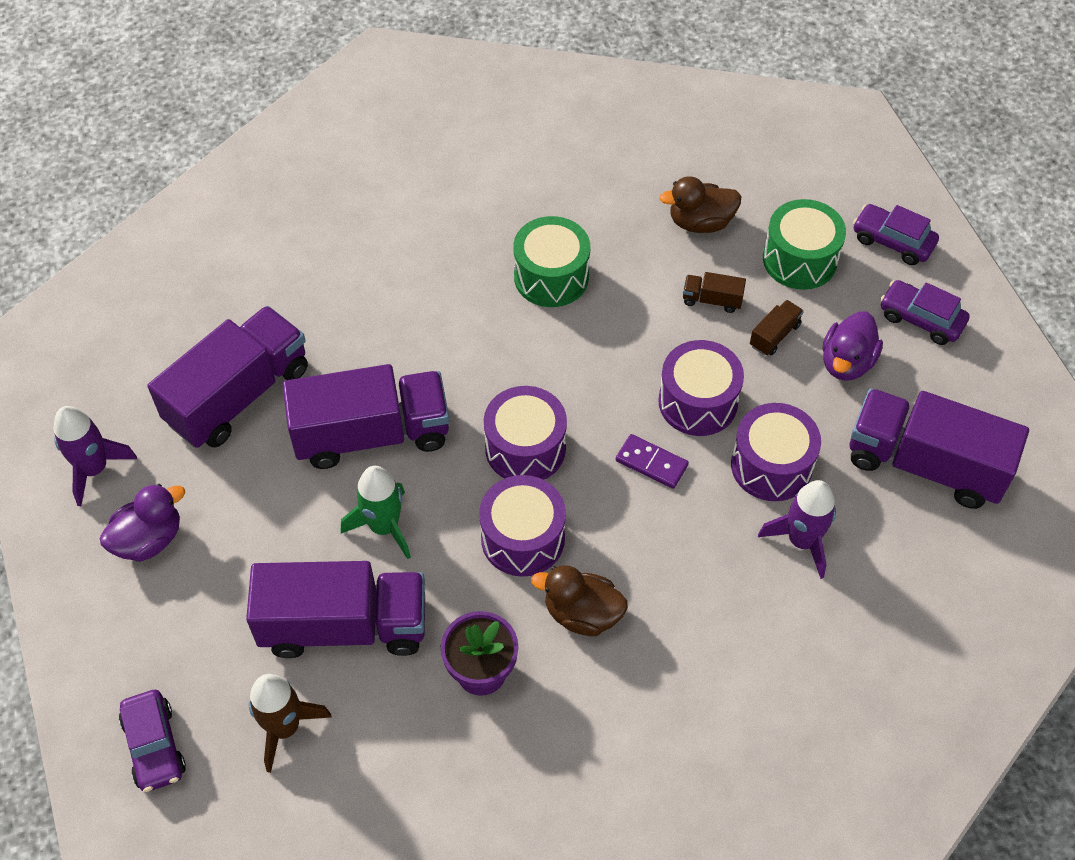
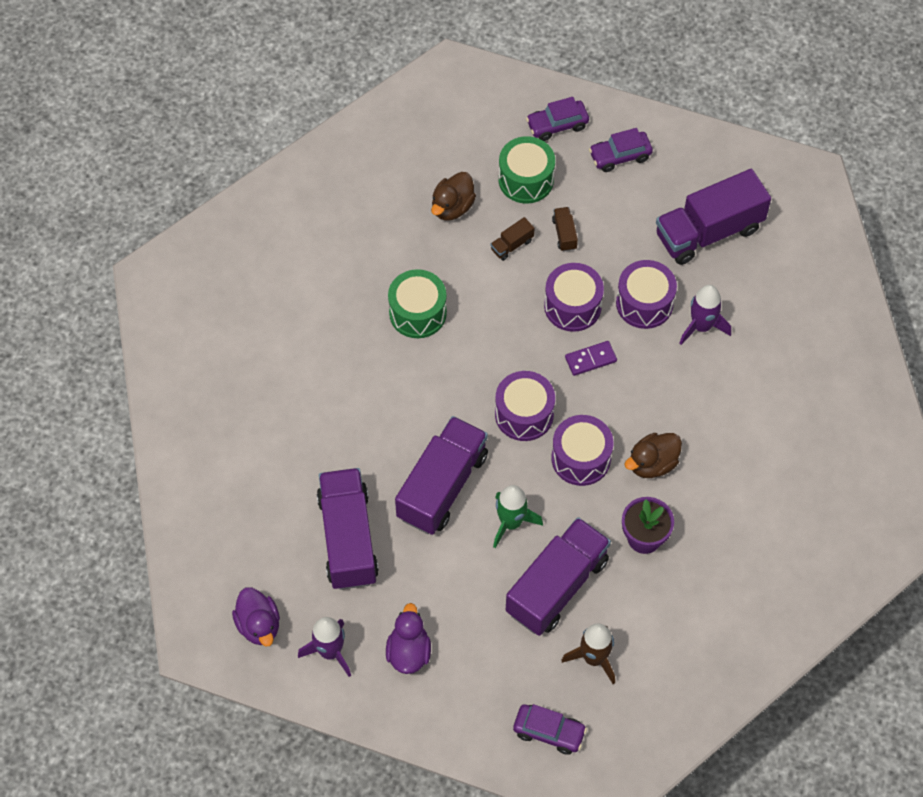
camera: 50 degrees left, 5 degrees up
purple duck [823,311,883,381] -> purple duck moved to [232,587,280,646]

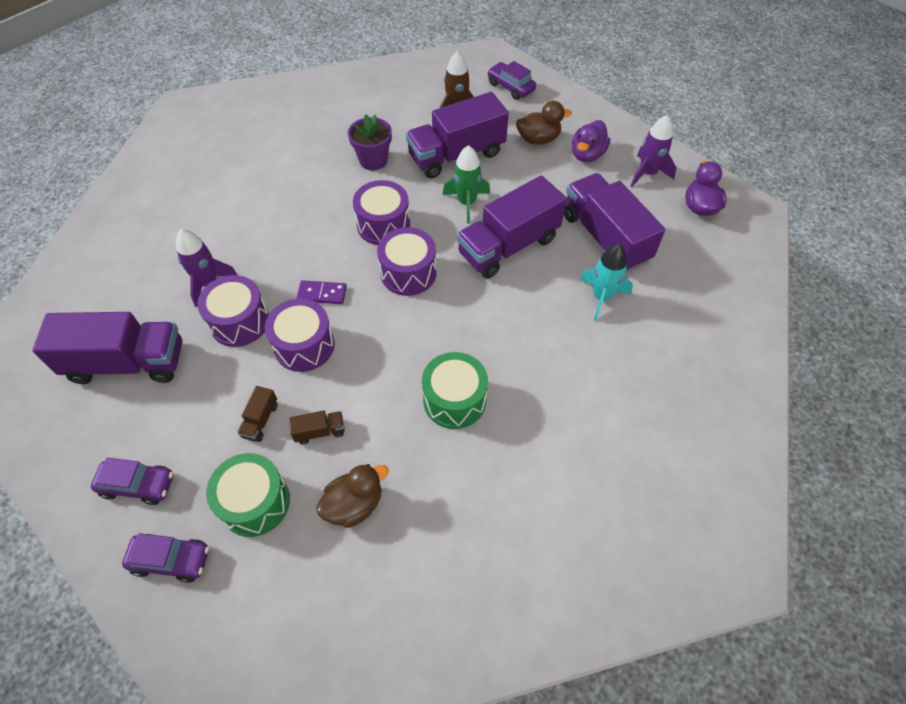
camera: 155 degrees left, 5 degrees down
purple truck [317,468,379,590] -> purple truck turned 135 degrees clockwise [564,173,665,273]
brown duck [624,433,682,478] -> brown duck moved to [516,101,572,145]
none -> turquoise rocket [580,244,633,321]

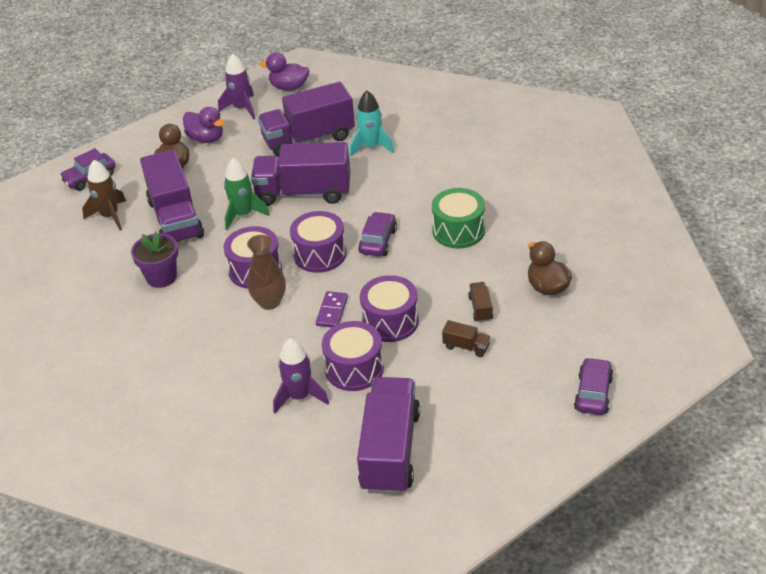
camera: 80 degrees left, 15 degrees down
purple car [91,458,173,505] -> purple car moved to [358,212,397,256]
green drum [206,453,290,537] -> none
purple truck [457,175,567,279] -> purple truck turned 120 degrees clockwise [251,142,350,206]
none -> brown vase [247,235,286,310]

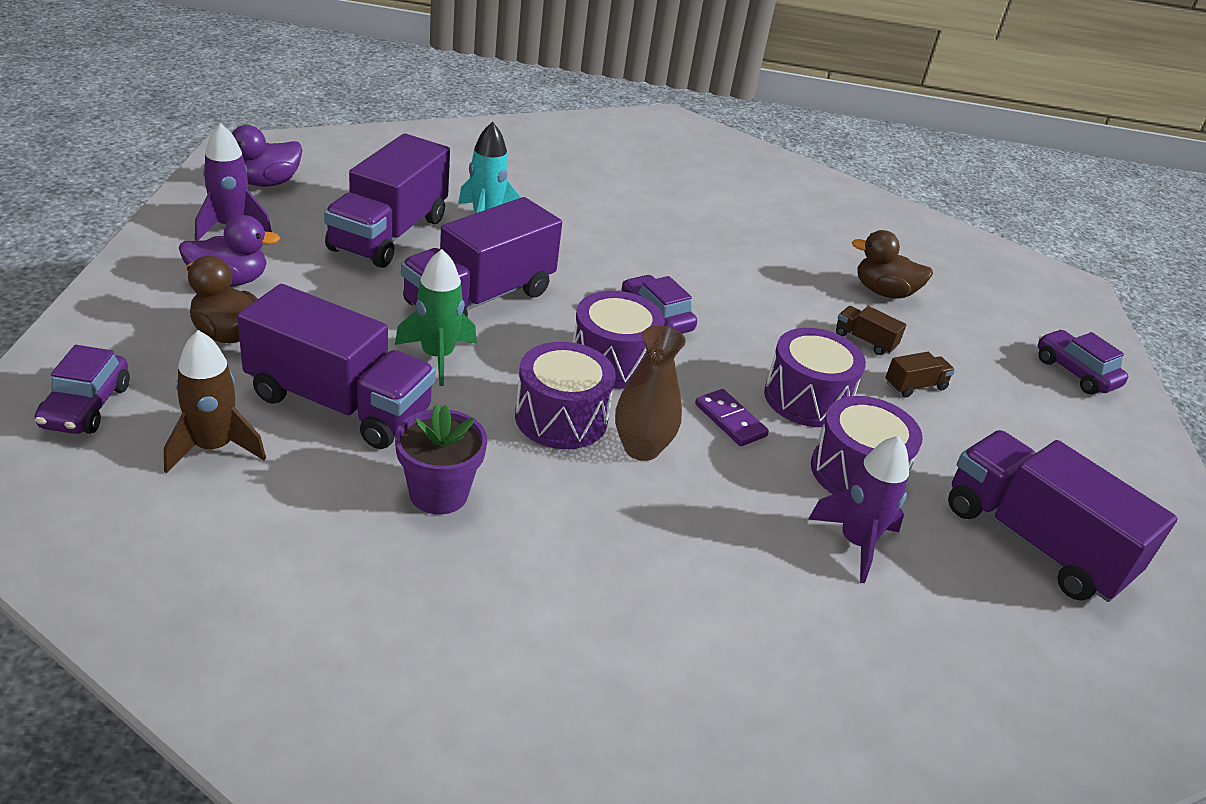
camera: 55 degrees left, 5 degrees down
green drum [432,188,485,248] -> none

